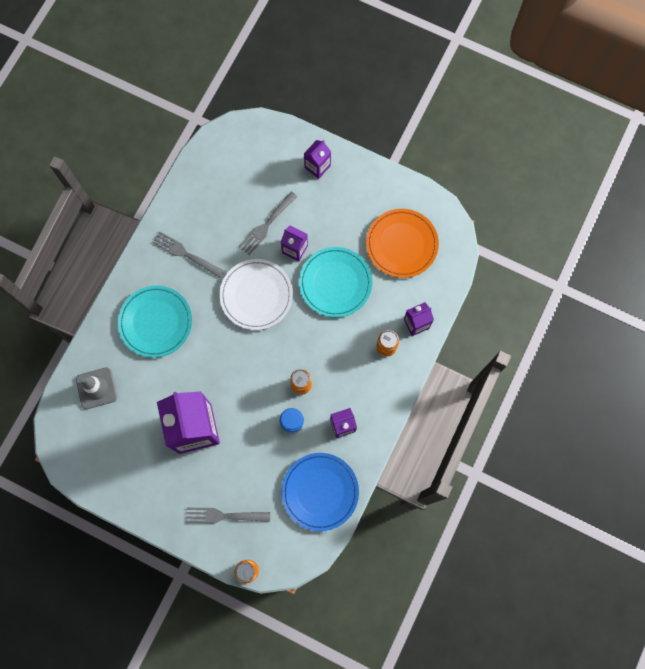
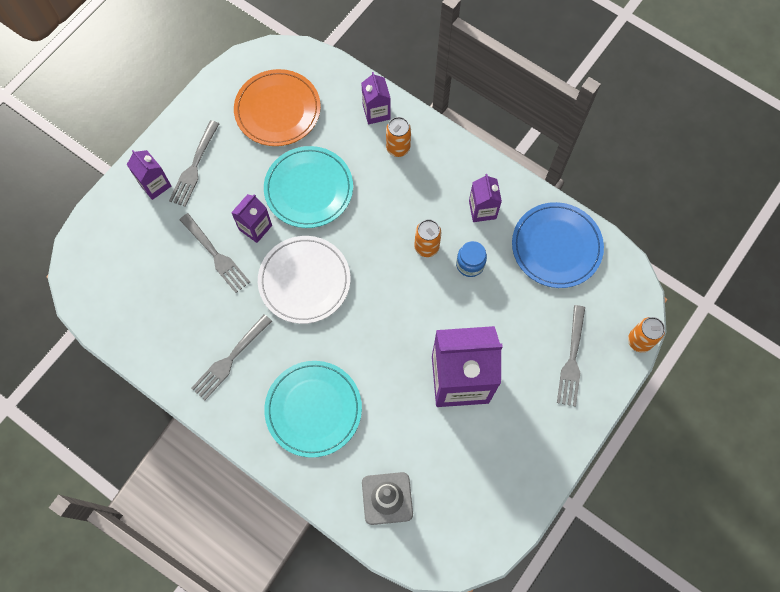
camera: 80 degrees left, 5 degrees down
none -> grey fork [169,120,219,207]

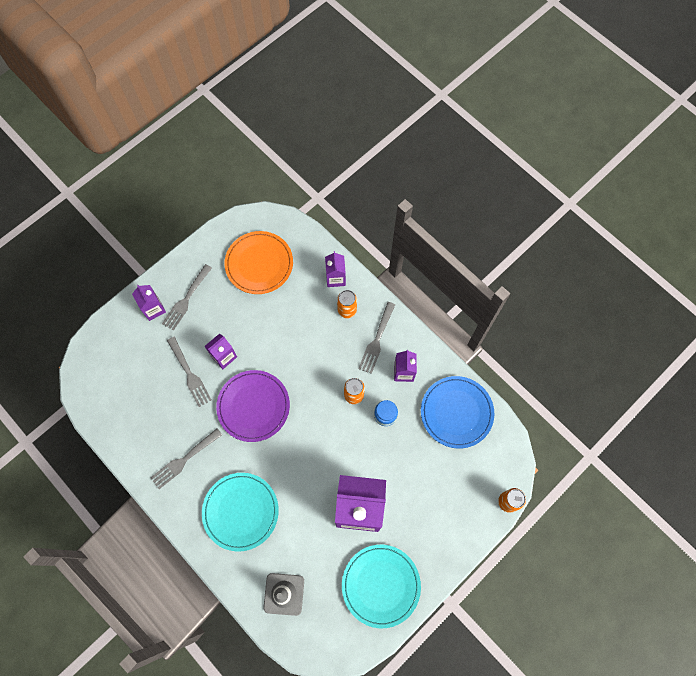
camera: 10 degrees right, 0 degrees up
white plate [258,236,350,324] -> purple plate [216,370,290,442]
turquoise plate [264,146,353,228] -> turquoise plate moved to [342,545,421,628]
grey fork [557,305,585,407] -> grey fork moved to [358,302,395,374]

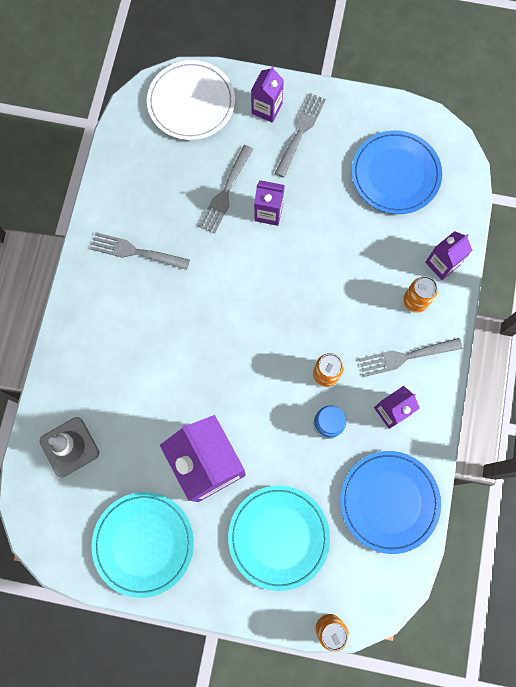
camera: 55 degrees right, 5 degrees up
grey fork [162,264,212,331] -> grey fork turned 120 degrees clockwise [275,93,326,178]
turquoise plate [202,473,279,552] -> turquoise plate moved to [228,486,330,591]
purple plate [216,370,290,442] -> none
orange plate [225,231,293,294] -> blue plate [351,130,442,214]
none -> white plate [147,60,235,140]

